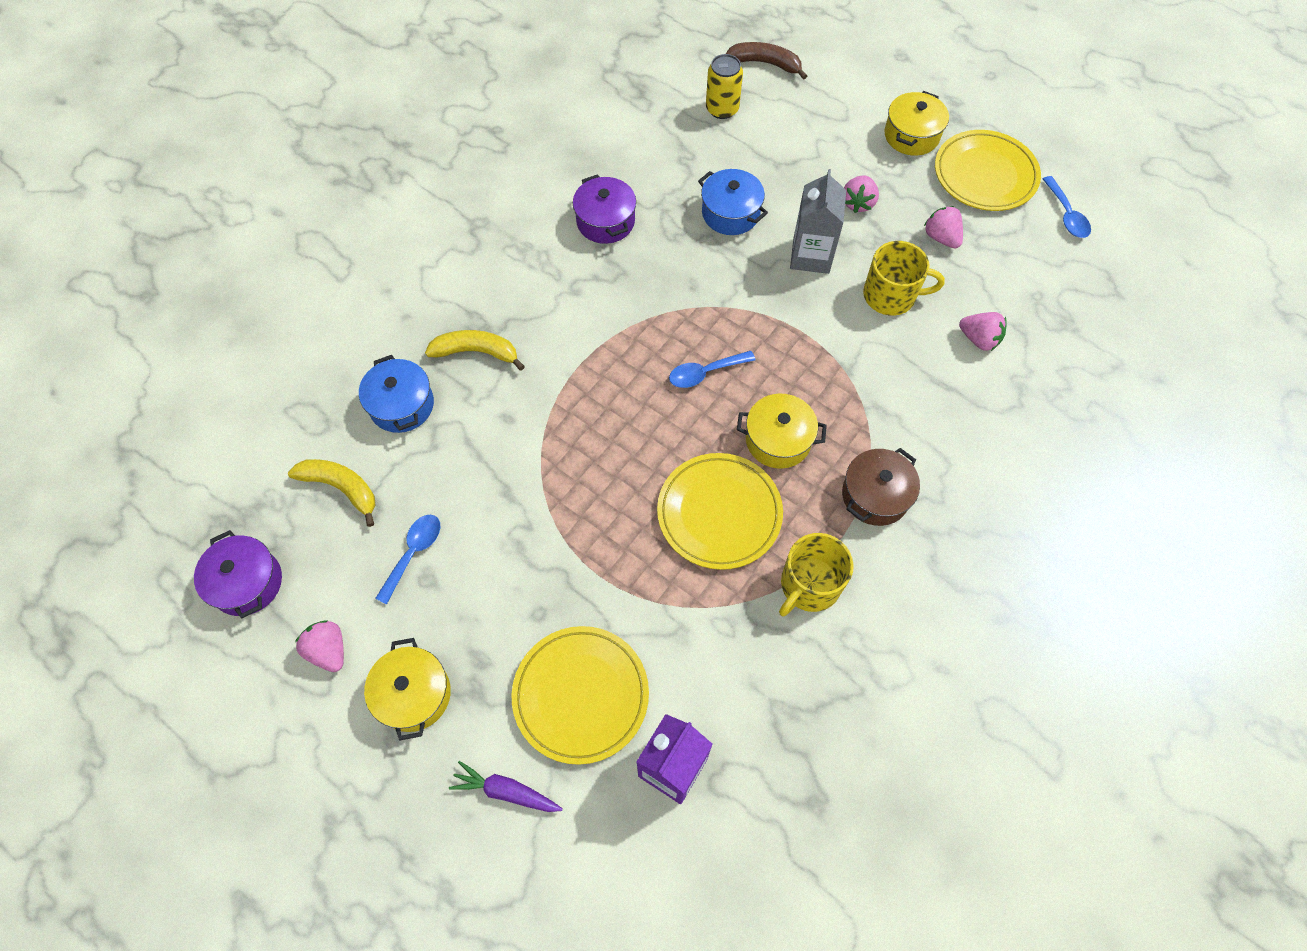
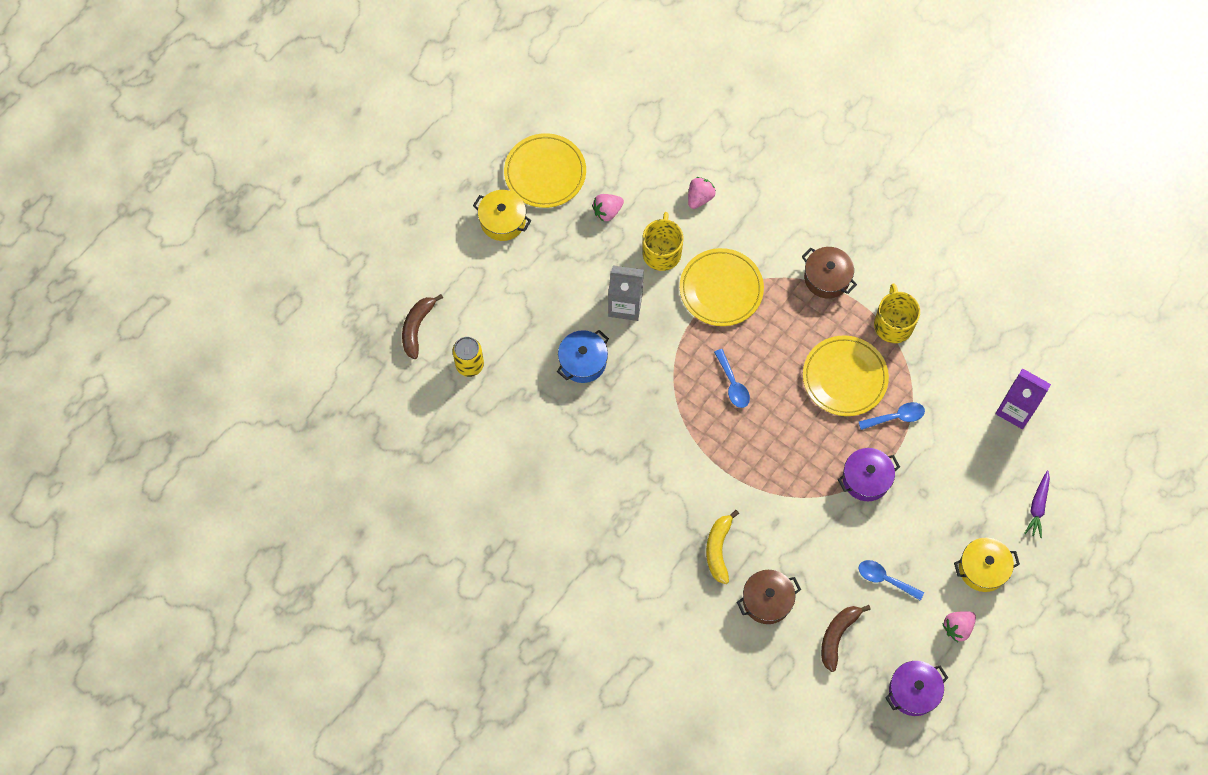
camera: 90 degrees left, 5 degrees up
yellow banana [288,459,375,527] -> brown banana [821,605,871,672]
blue pot [359,355,434,433] -> brown pot [737,570,801,624]
yellow plate [512,626,649,765] -> yellow plate moved to [680,248,764,326]
purple pot [573,174,636,244] -> purple pot moved to [838,448,900,501]
yellow pot [737,394,827,469] -> none
yellow mug [779,533,854,616] -> yellow mug turned 135 degrees counterclockwise [874,283,920,343]
pink strawberry [844,175,879,213] -> none
blue spoon [1043,176,1091,238] -> blue spoon moved to [859,402,925,430]

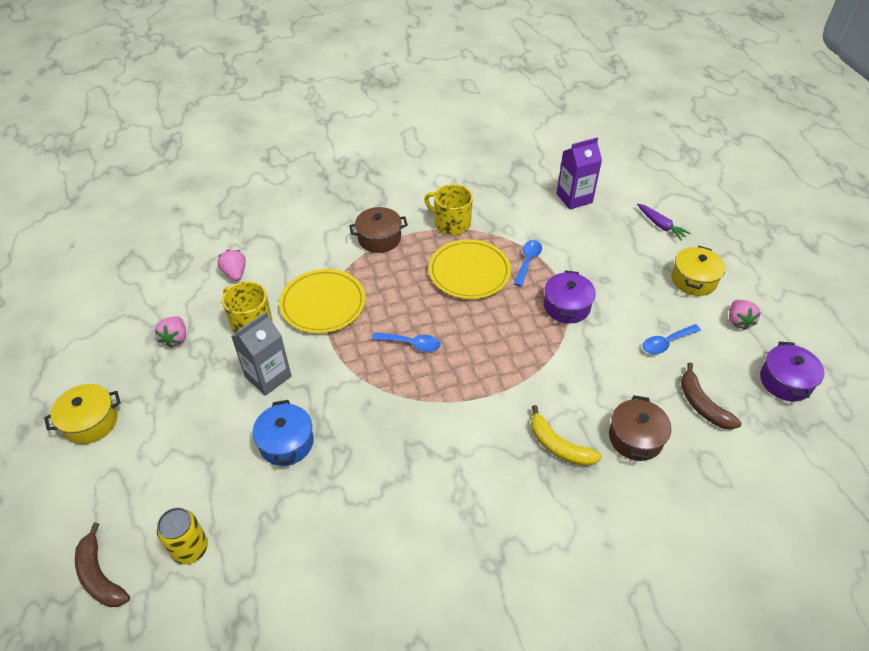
camera: 55 degrees left, 20 degrees down
yellow plate [504,133,586,208] -> none

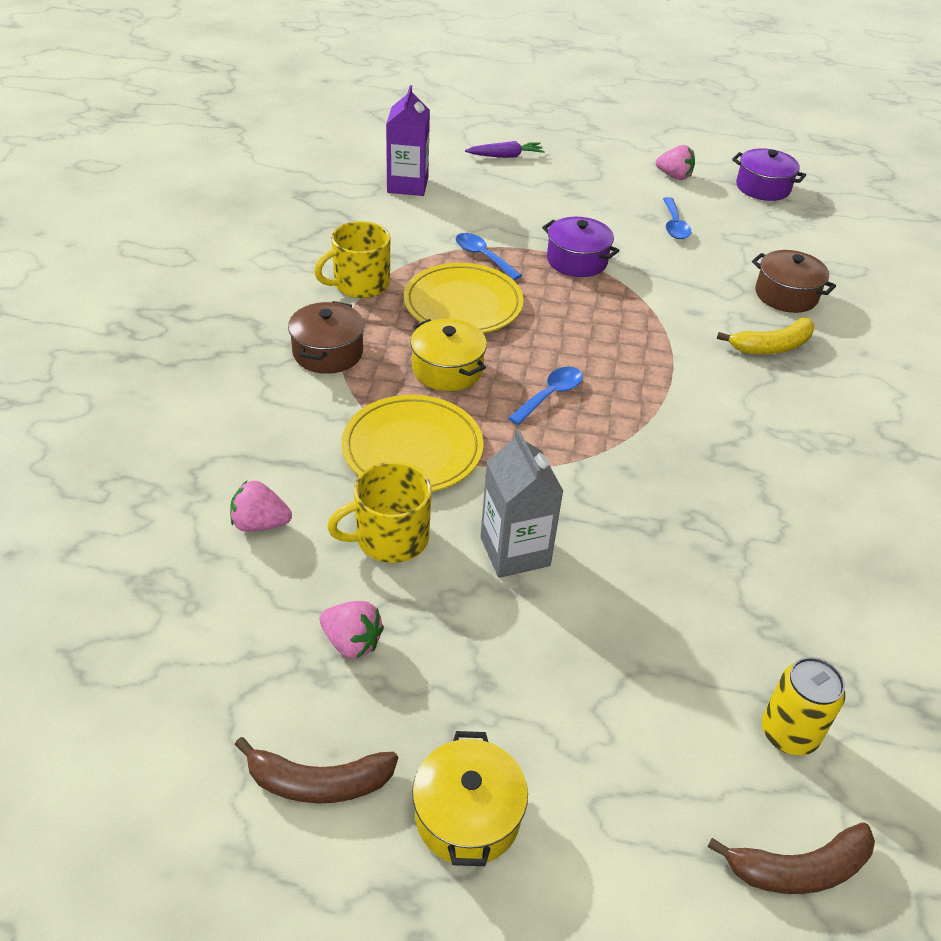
camera: 65 degrees left, 5 degrees down
blue pot [252,400,314,466] -> none
yellow pot [671,246,725,296] -> yellow pot moved to [410,319,487,391]
brown banana [681,362,742,430] -> brown banana moved to [235,737,398,803]

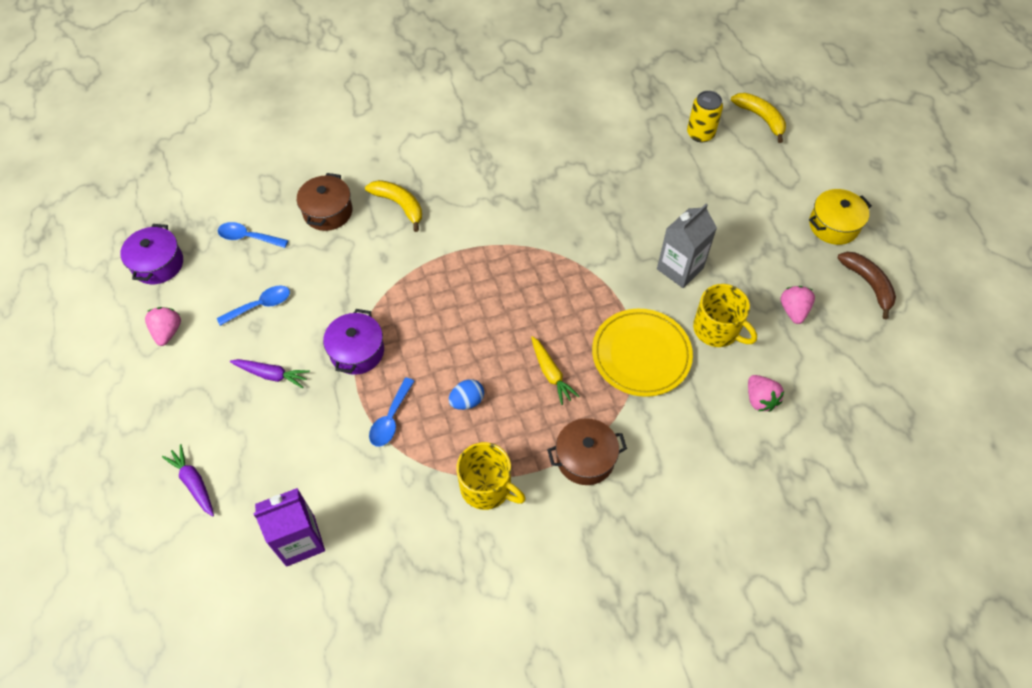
camera: 115 degrees left, 15 degrees up
yellow plate [404,263,524,333] -> blue egg [449,379,484,410]
yellow pot [410,319,487,391] -> yellow carrot [531,336,579,405]
blue spoon [508,367,583,425] -> blue spoon moved to [218,222,288,248]
brown banana [708,822,875,894] -> yellow banana [731,93,786,143]
none -> purple carrot [230,359,310,388]

